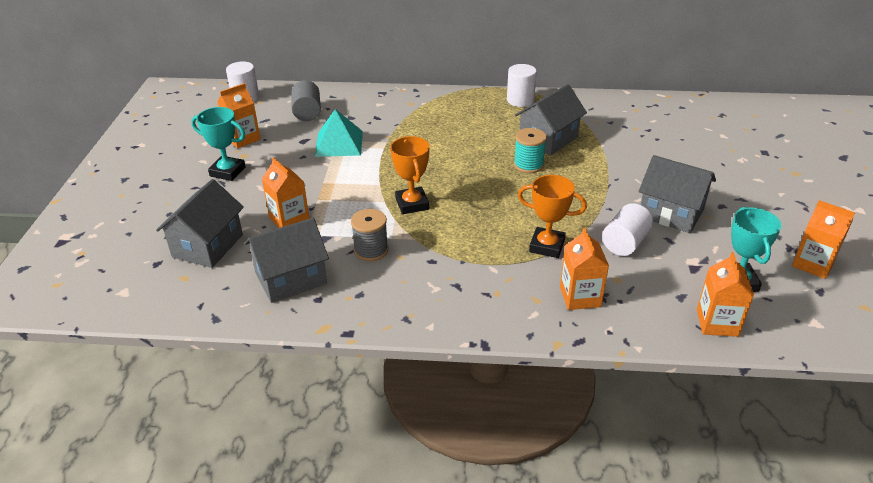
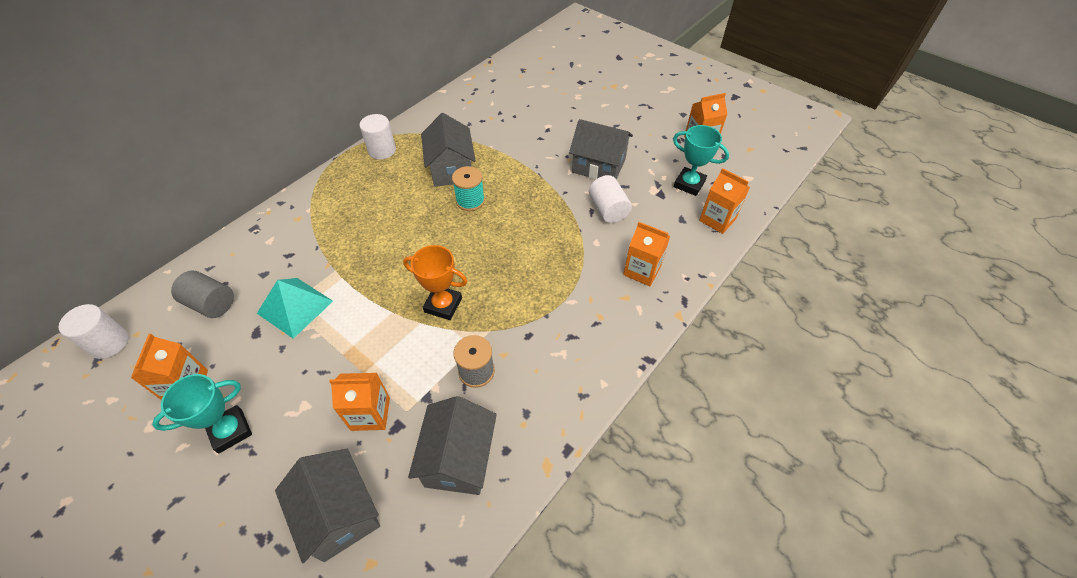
camera: 55 degrees left, 15 degrees up
orange trophy [518,175,587,258] -> none
grey house [639,155,716,233] -> grey house turned 45 degrees clockwise [569,119,633,180]

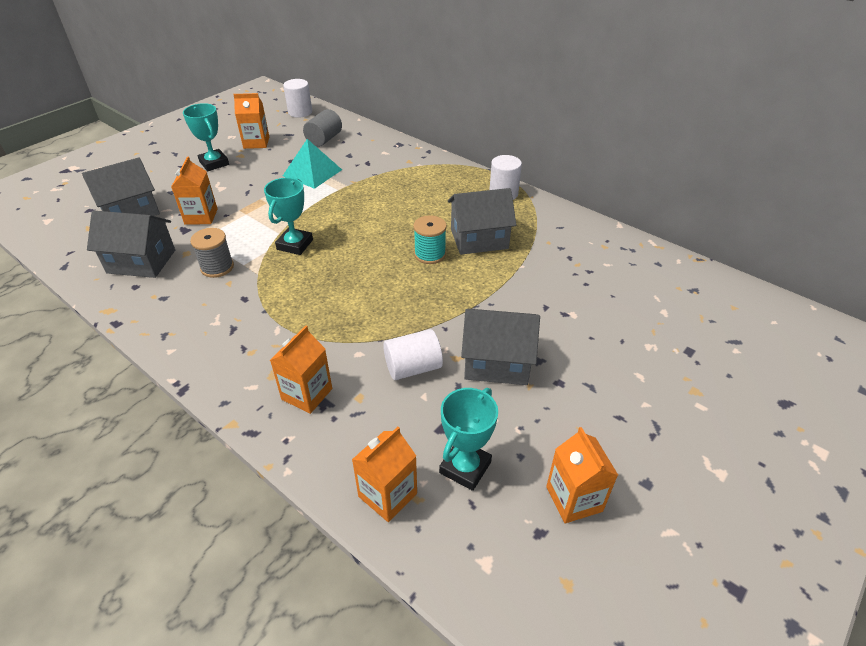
camera: 90 degrees right, 10 degrees down
orange trophy [403,245,467,320] -> turquoise trophy [264,178,313,255]
grey house [569,119,633,180] -> grey house turned 75 degrees clockwise [461,309,540,385]

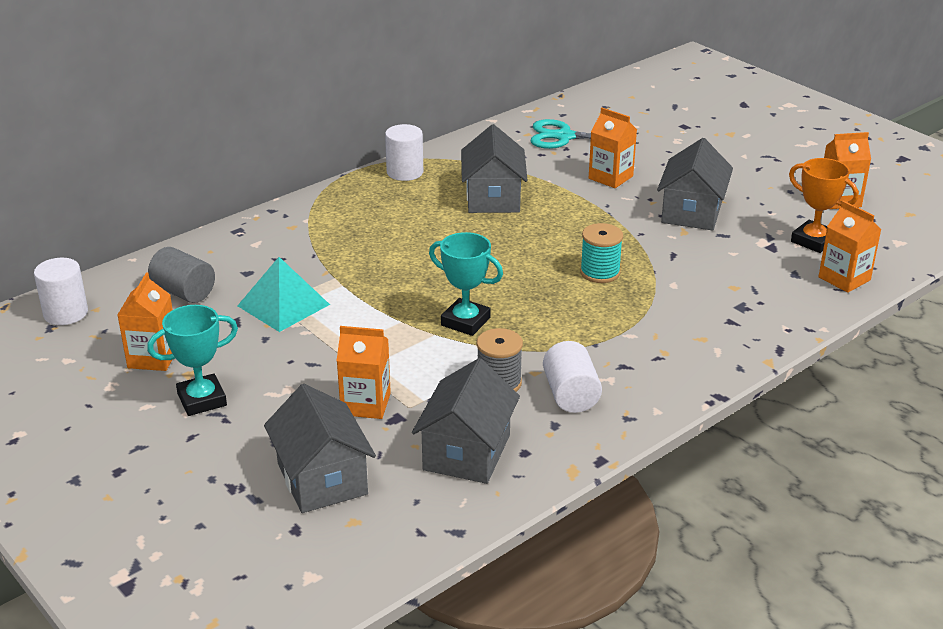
camera: 80 degrees left, 10 degrees down
orange carton [270,325,332,414] -> orange carton moved to [589,108,637,188]
white cylinder [383,329,443,380] -> white cylinder moved to [543,341,602,413]
turquoise spool [413,215,447,264] -> turquoise spool moved to [580,223,623,283]
turquoise trophy [439,388,498,491] -> orange trophy [789,158,859,253]
none -> turquoise scissors [531,119,639,149]

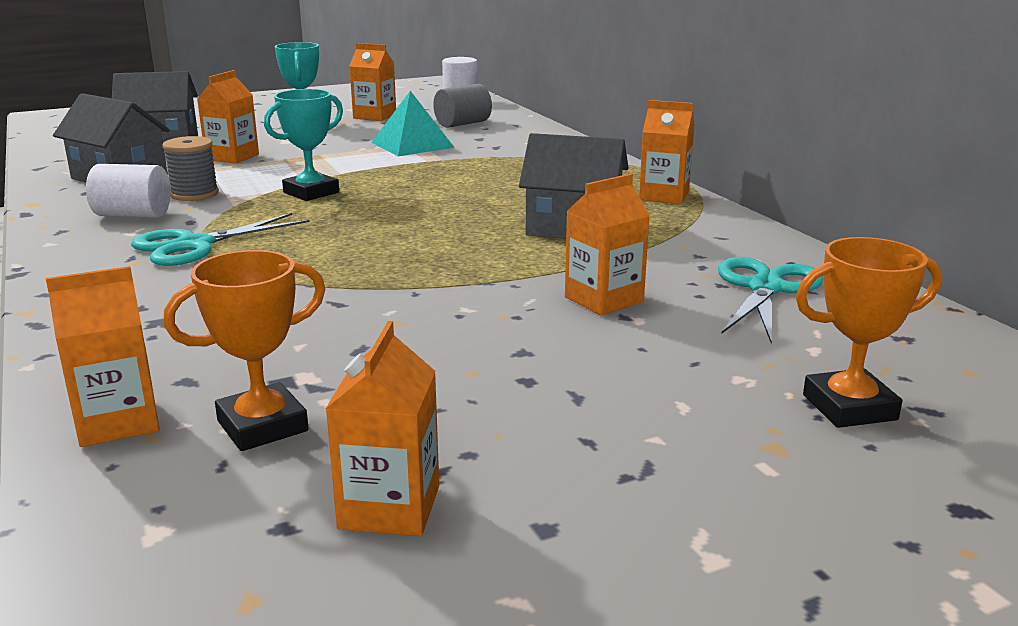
camera: 105 degrees right, 10 degrees down
white cylinder [385,124,423,181] -> orange carton [639,100,694,204]
turquoise spool [580,223,623,283] -> none
grey house [657,138,733,231] -> none
none -> turquoise scissors [131,213,310,266]
none -> orange trophy [796,237,942,428]

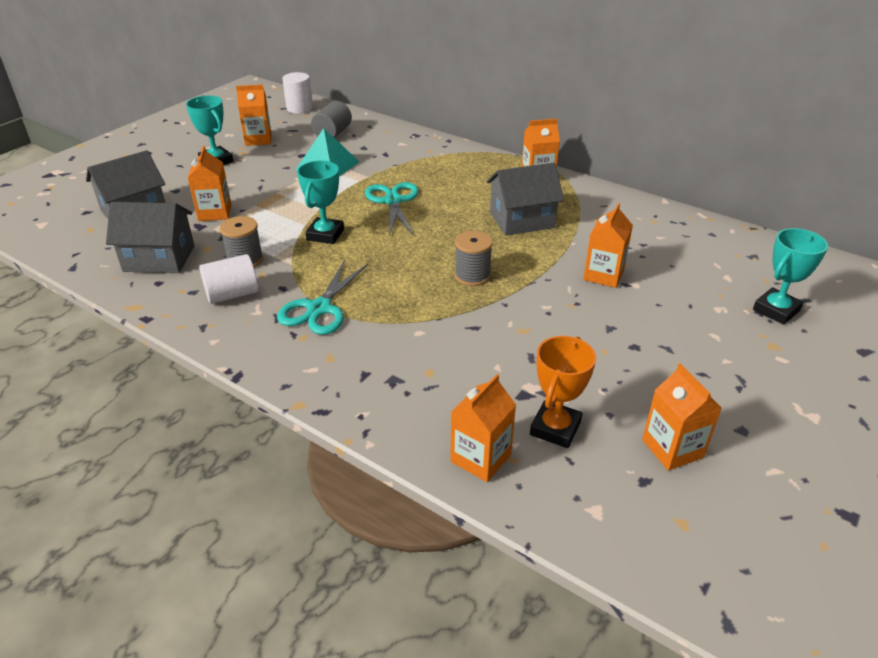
camera: 30 degrees left, 15 degrees up
turquoise scissors [718,257,823,344] -> turquoise scissors moved to [365,182,419,236]
orange trophy [796,237,942,428] -> turquoise trophy [753,228,828,325]
none -> grey spool [454,231,493,286]

